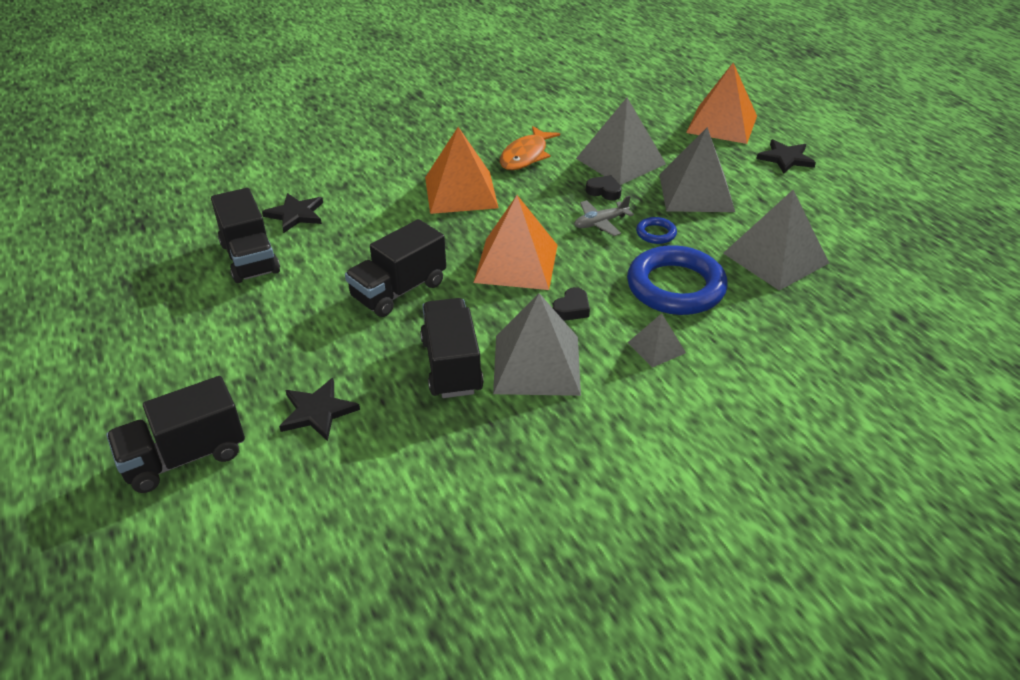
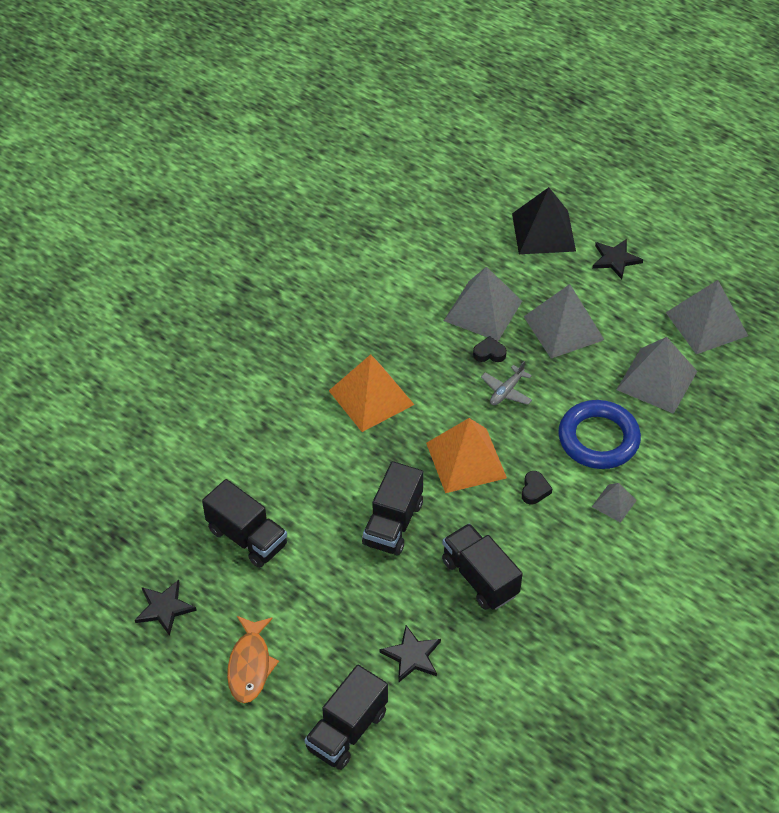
camera: 25 degrees left, 10 degrees up
black star [262,193,323,233] -> black star moved to [135,580,197,636]
grey pyramid [493,293,581,396] -> grey pyramid moved to [666,280,748,354]
orange fish [500,126,560,170] -> orange fish moved to [227,616,279,703]
blue ring [636,217,677,244] -> none
orange pyramid [686,63,757,144] -> black pyramid [512,187,576,254]

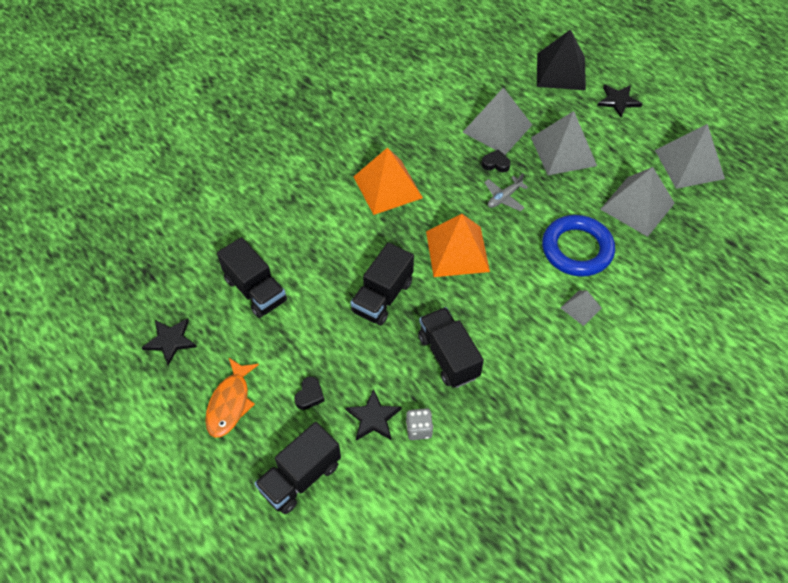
camera: 10 degrees right, 5 degrees up
black heart [522,471,552,505] -> black heart moved to [294,376,325,410]
none -> grey dice [406,408,433,440]

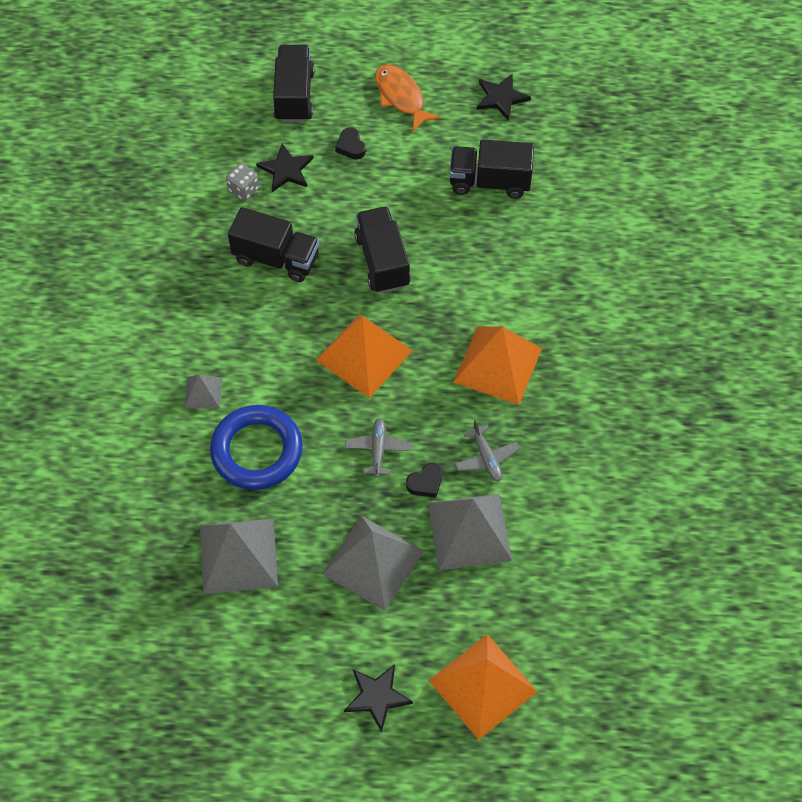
camera: 135 degrees right, 5 degrees up
black pyramid [537,29,586,90] -> orange pyramid [428,634,538,740]
grey pyramid [655,124,725,189] -> none
none -> grey plane [455,420,520,482]

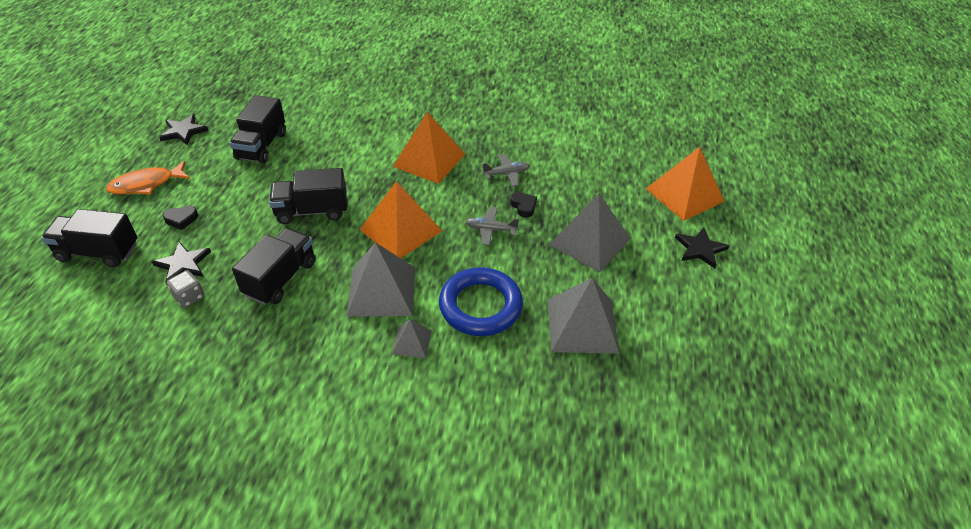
camera: 85 degrees left, 15 degrees down
grey pyramid [428,494,512,571] -> grey pyramid moved to [346,242,415,317]

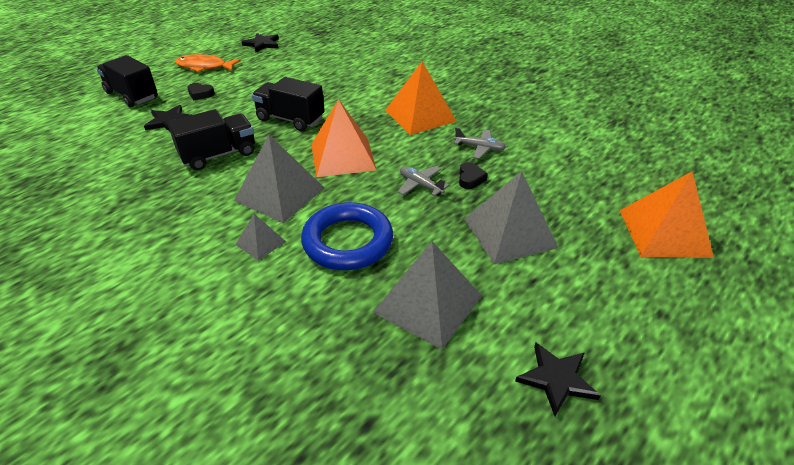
camera: 35 degrees right, 5 degrees down
grey dice [167,270,204,308] -> none
black truck [229,95,286,164] -> none
black star [675,228,729,268] -> black star moved to [515,343,601,416]

